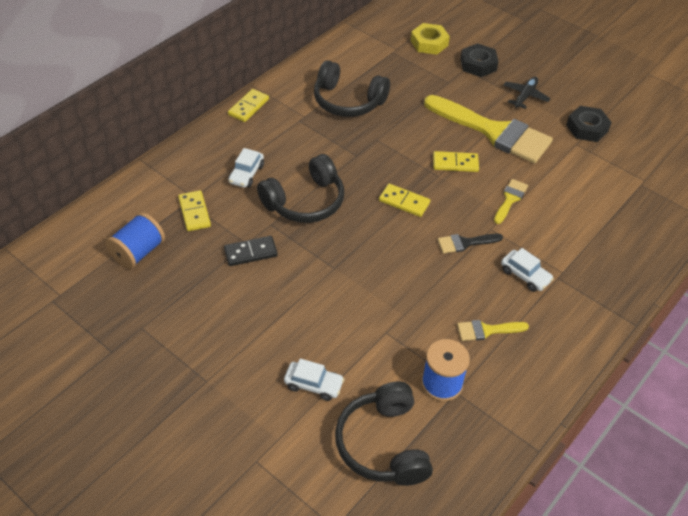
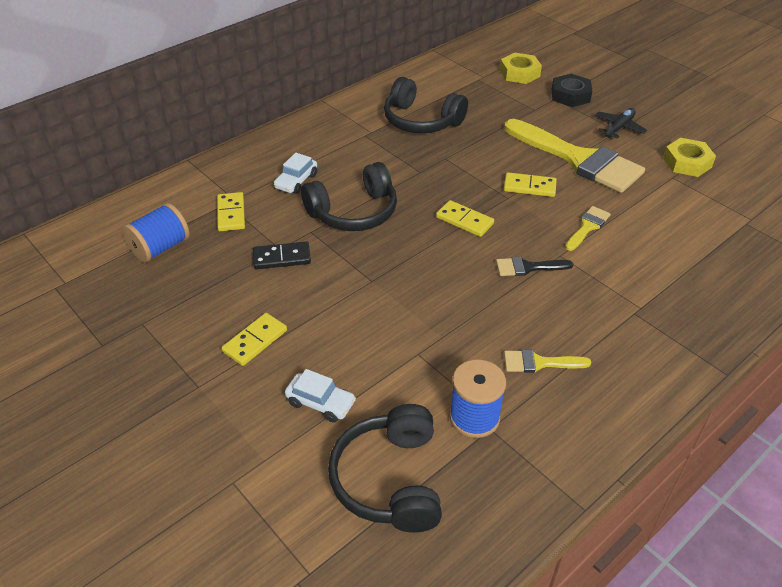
camera: 10 degrees right, 5 degrees down
yellow domino [228,89,269,122] -> yellow domino moved to [221,313,287,366]
white car [501,248,554,292] -> none
black nut [566,106,612,142] -> yellow nut [663,138,716,177]

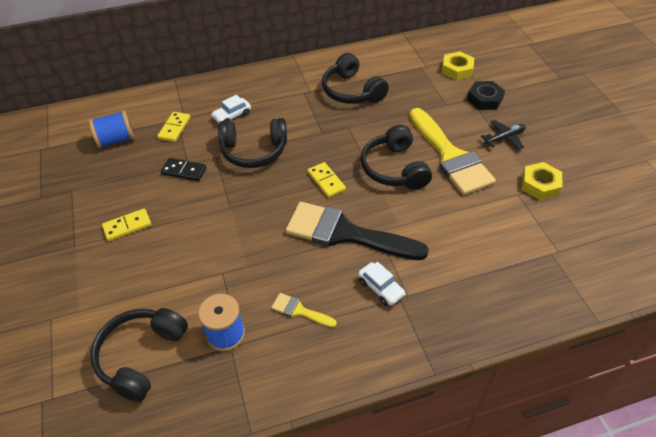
camera: 25 degrees right, 5 degrees up
white car [285,369,356,423] -> white car moved to [358,262,406,306]
black brush [496,257,573,276] -> black brush [285,202,429,260], size x2.31
yellow domino [504,172,557,197] -> black headphones [361,125,432,190]
yellow brush [565,206,611,251] -> none

